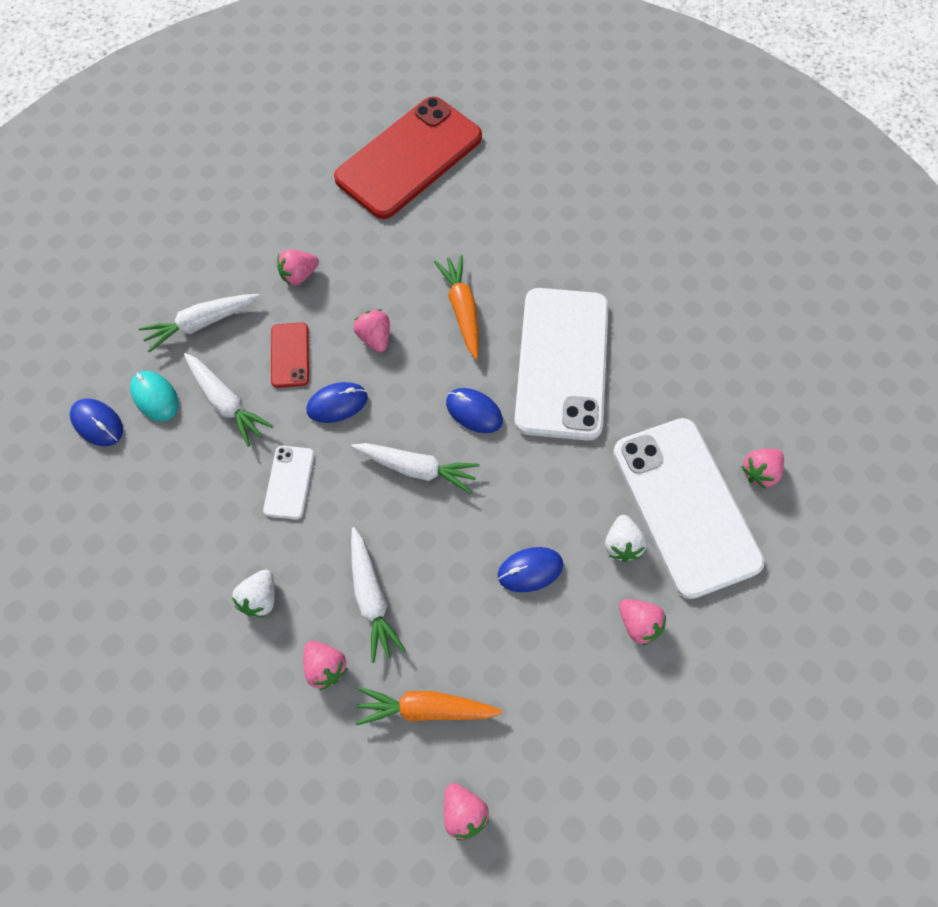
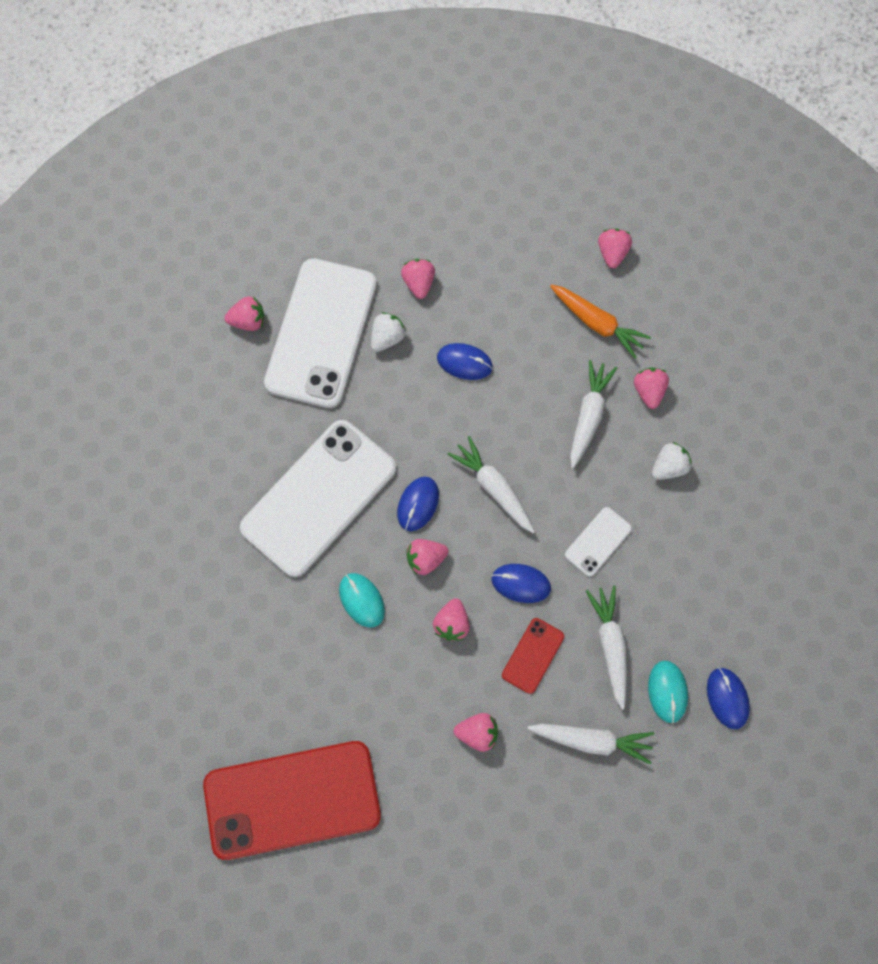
camera: 145 degrees left, 5 degrees up
orange carrot [434,255,479,359] -> turquoise mouse [339,573,385,628]
blue mouse [446,388,503,433] -> blue mouse turned 45 degrees clockwise [397,477,439,531]
none -> pink strawberry [406,539,448,575]

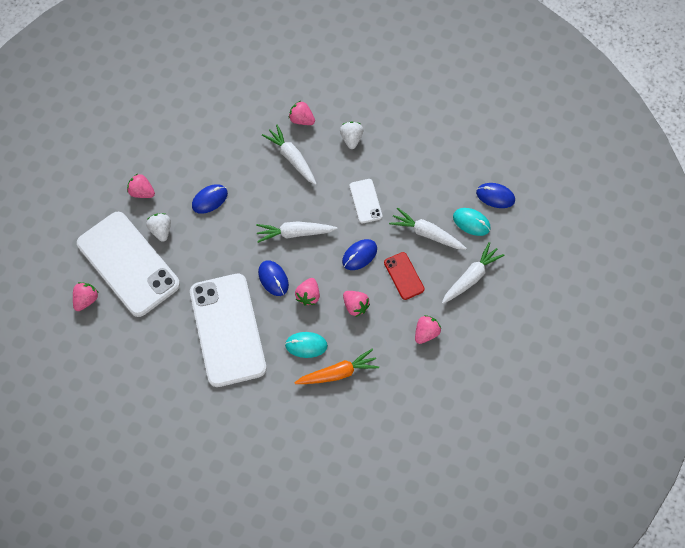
camera: 55 degrees left, 5 degrees down
red phone [203,741,381,860] -> none
orange carrot [550,285,651,358] -> orange carrot moved to [294,349,379,384]
pink strawberry [598,228,632,268] -> none

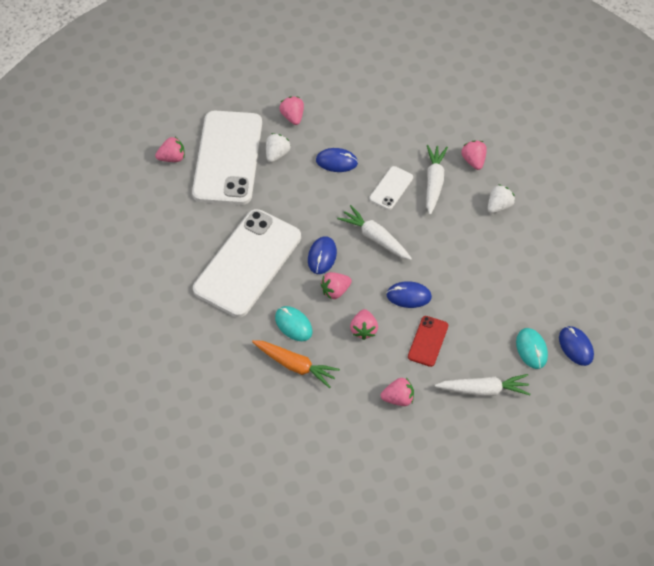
camera: 45 degrees right, 10 degrees down
white phone [350,179,382,223] -> white phone moved to [369,166,413,210]
white carrot [389,207,467,250] -> none

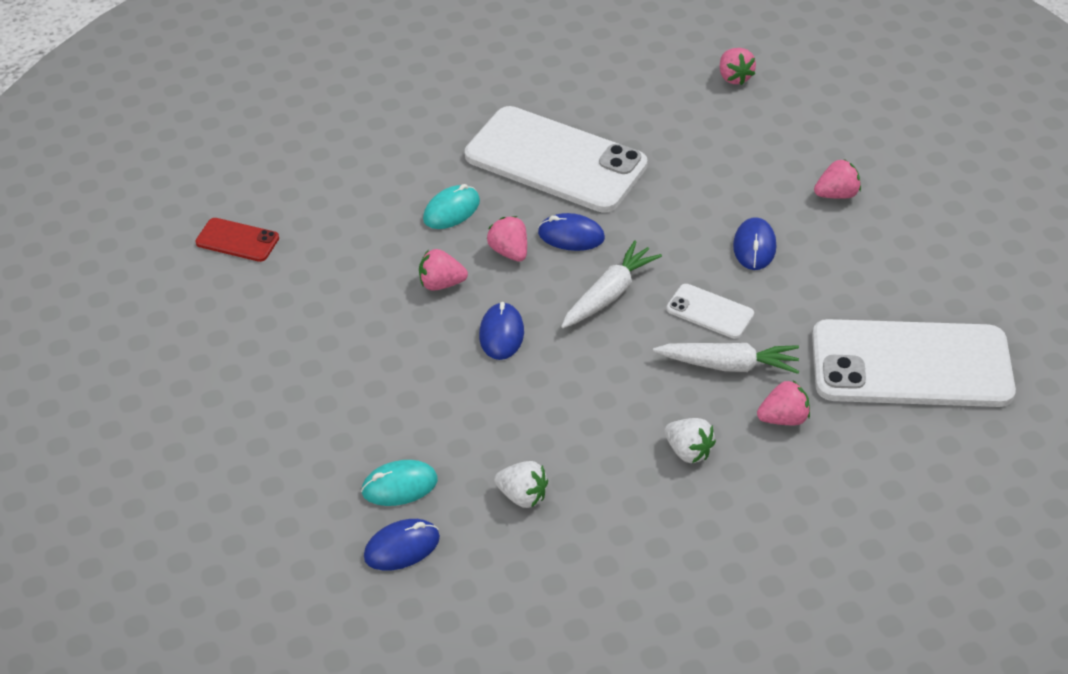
camera: 90 degrees right, 10 degrees down
white phone [192,111,262,205] -> white phone moved to [812,319,1016,407]
orange carrot [252,340,340,388] -> none
white strawberry [266,133,291,162] -> white strawberry moved to [494,461,548,508]
pink strawberry [381,378,414,406] -> none
red phone [408,316,448,367] -> red phone moved to [196,218,279,262]
white carrot [435,374,530,396] -> none

